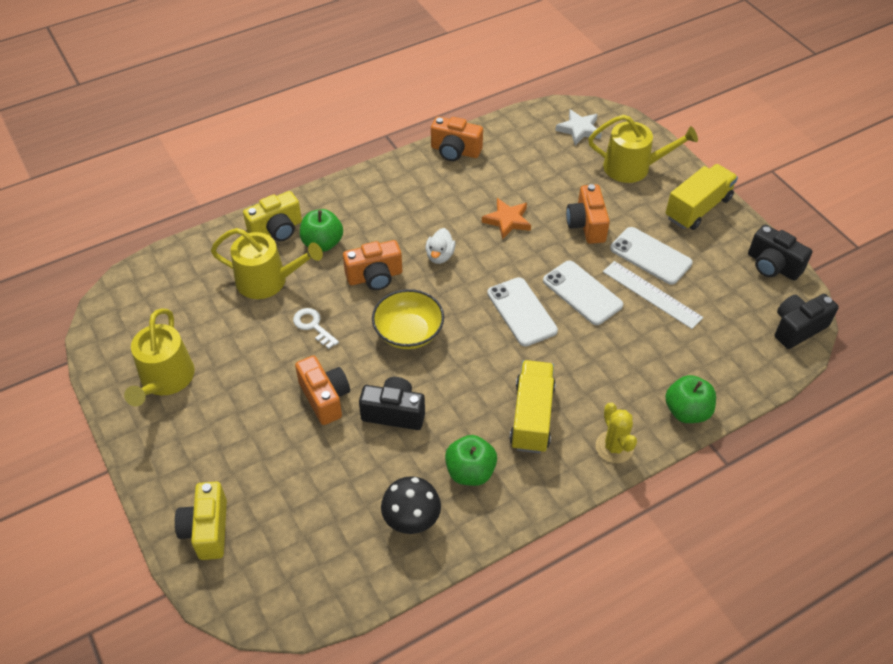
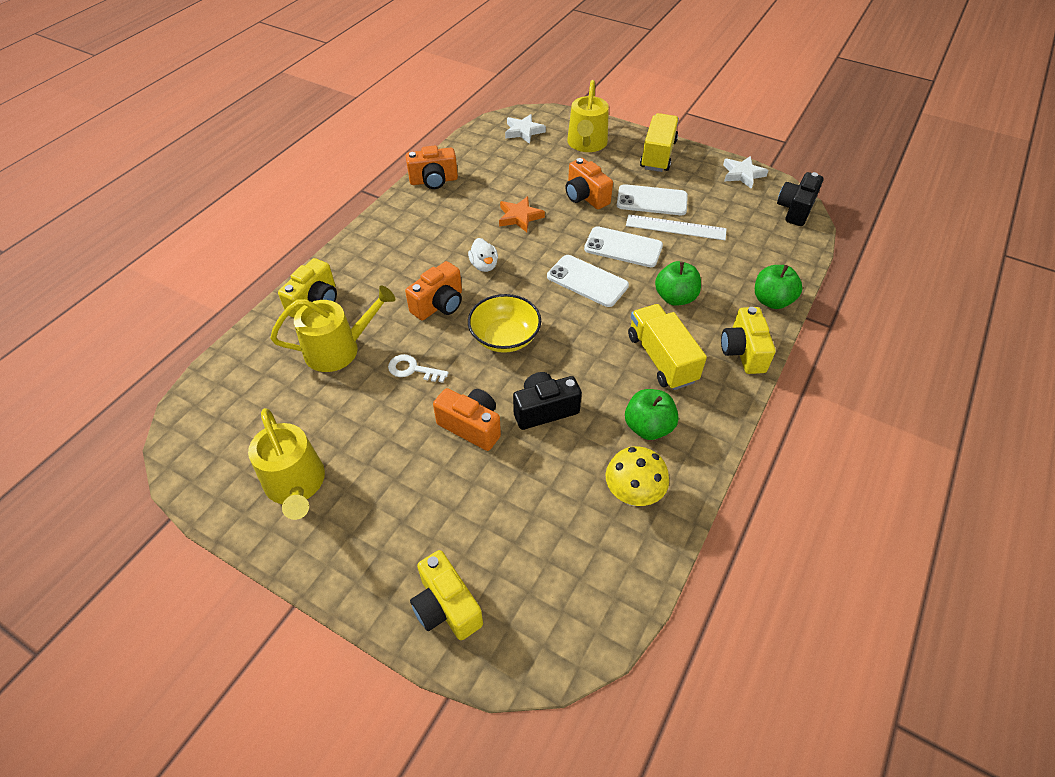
camera: 30 degrees left, 0 degrees up
green apple [300,209,343,252] -> green apple moved to [655,261,701,306]
black mushroom [381,476,441,534] -> yellow mushroom [605,447,669,506]
yellow watering can [588,115,698,183] -> yellow watering can turned 120 degrees clockwise [567,80,609,152]
yellow cactus [596,402,637,463] -> yellow camera [721,307,776,374]
black camera [748,224,812,281] -> white star [723,156,769,189]

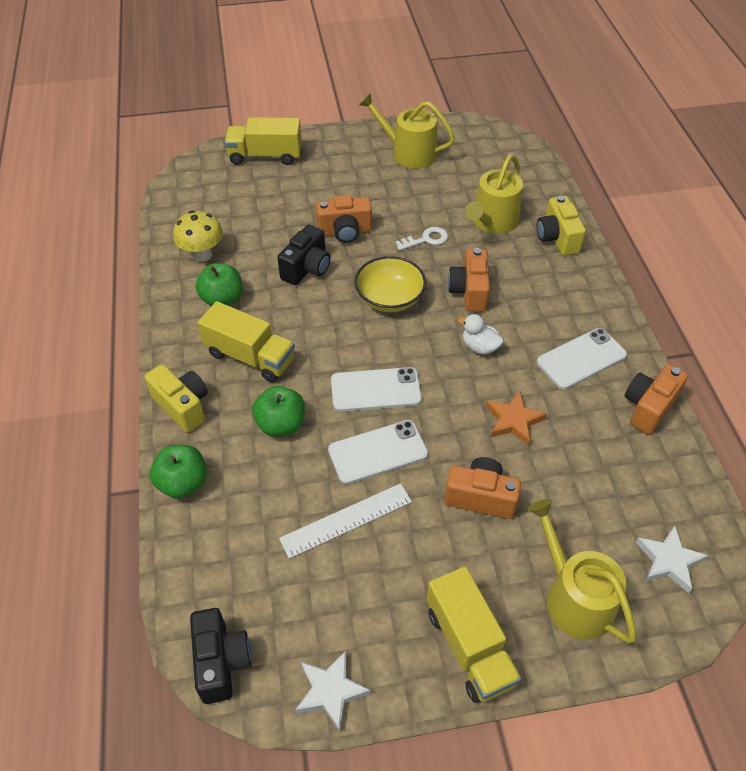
camera: 140 degrees right, 0 degrees up
yellow camera [410,550,483,640] -> yellow truck [224,117,302,165]
white phone [617,184,688,215] -> white phone moved to [537,328,627,389]

